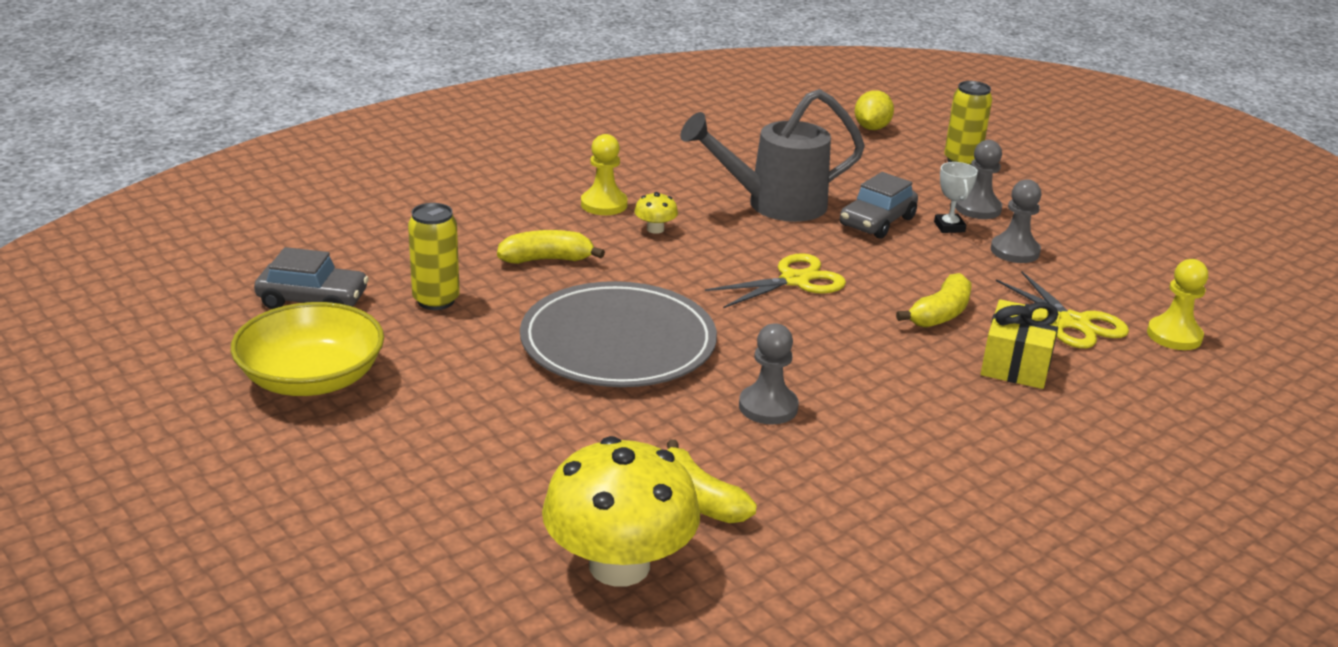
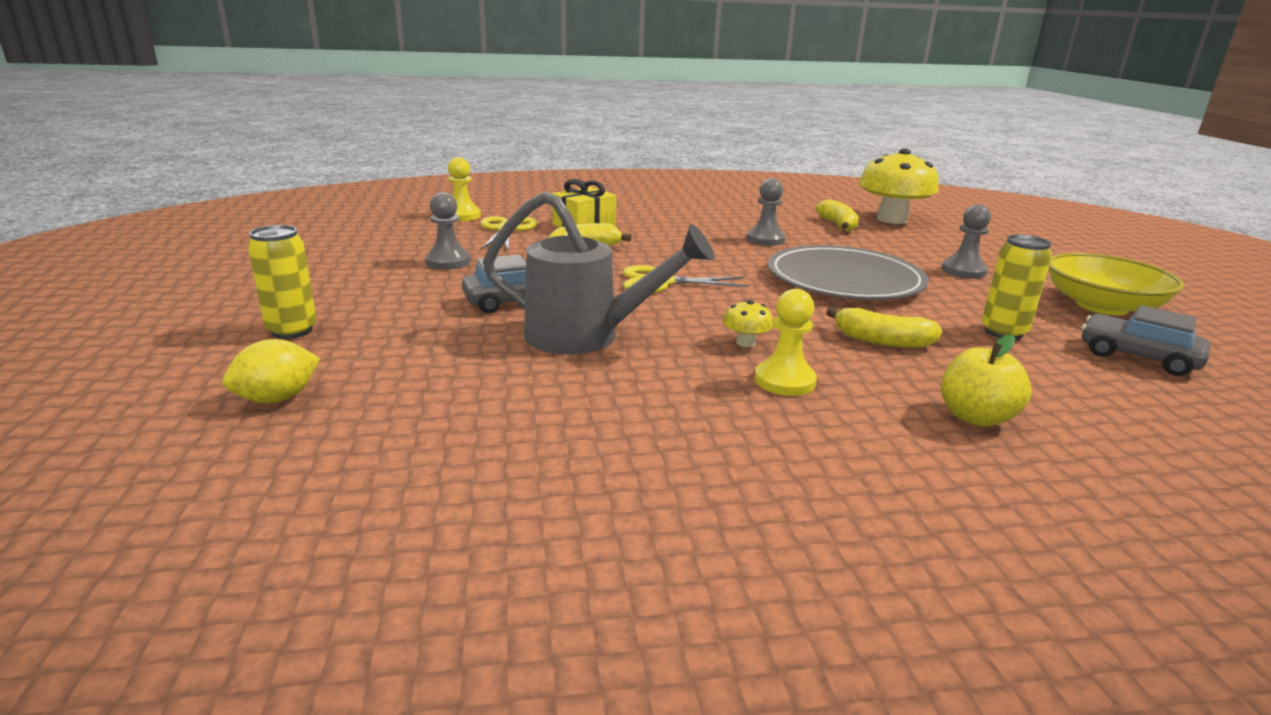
camera: 150 degrees left, 5 degrees down
white trophy [934,162,978,233] -> none
grey pawn [955,140,1002,219] -> grey pawn moved to [942,204,991,279]
none -> yellow apple [941,335,1032,426]

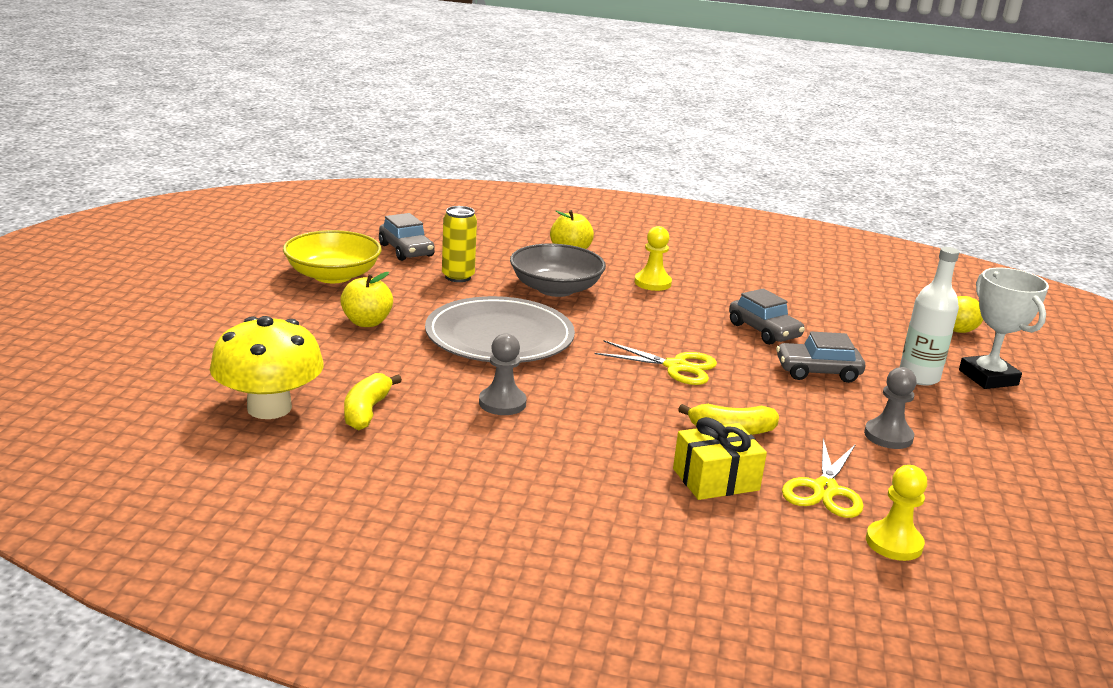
camera: 160 degrees left, 0 degrees up
yellow can [248,225,317,339] -> white trophy [959,268,1049,389]
grey watering can [483,191,715,355] -> grey car [729,288,805,345]
yellow mushroom [723,300,773,347] -> none
yellow banana [826,307,942,348] -> grey bowl [510,244,606,297]
grey pawn [942,204,991,279] -> yellow apple [340,272,393,327]
none -> white bottle [900,247,959,386]

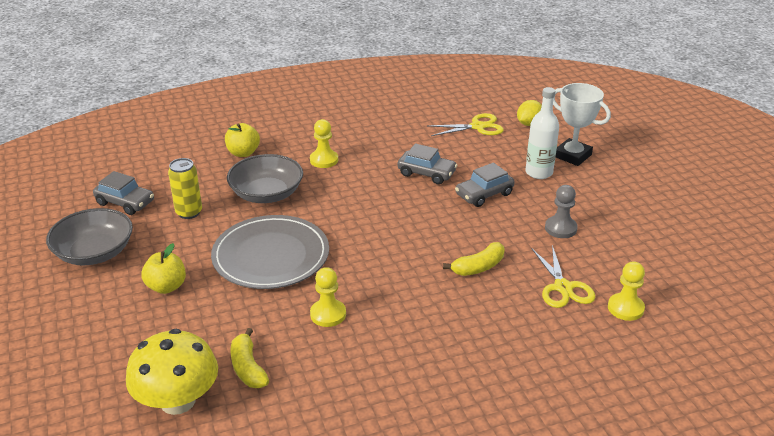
camera: 30 degrees left, 10 degrees up
yellow bowl [283,230,382,283] -> grey bowl [46,208,133,265]
grey pawn [479,333,527,415] -> yellow pawn [310,267,346,327]
yellow scissors [595,340,717,385] -> yellow scissors moved to [428,113,504,136]
yellow gift [673,417,767,500] -> none

